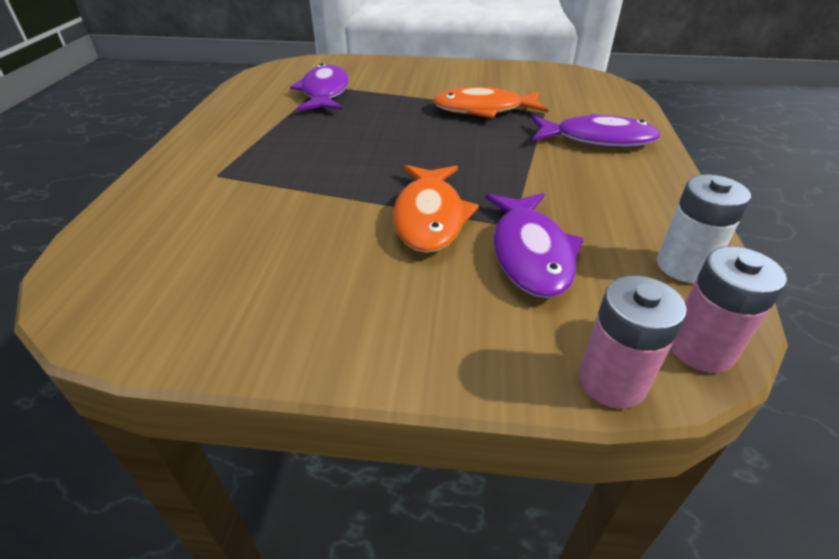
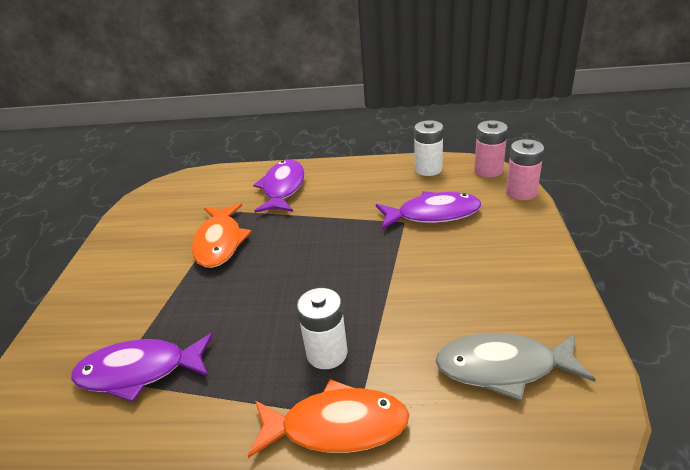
camera: 90 degrees left, 5 degrees down
orange fish [393,165,479,253] -> orange fish moved to [248,379,410,458]
none -> white battery [297,288,348,369]
none -> grey fish [435,333,596,401]

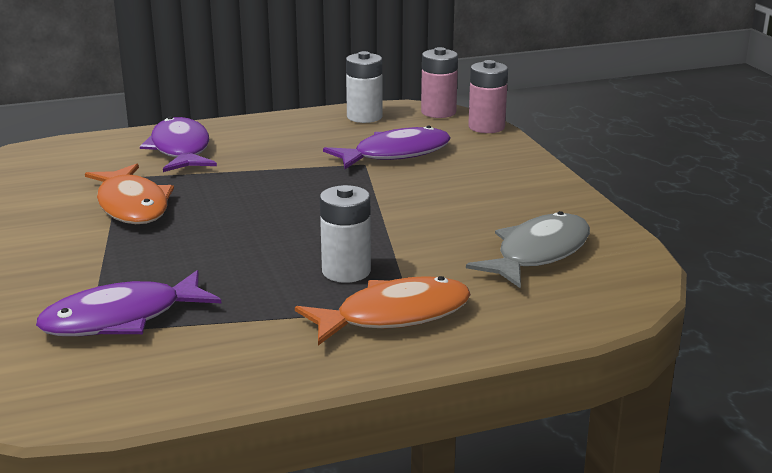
camera: 25 degrees left, 10 degrees down
grey fish [435,333,596,401] -> grey fish turned 150 degrees clockwise [466,211,590,289]

